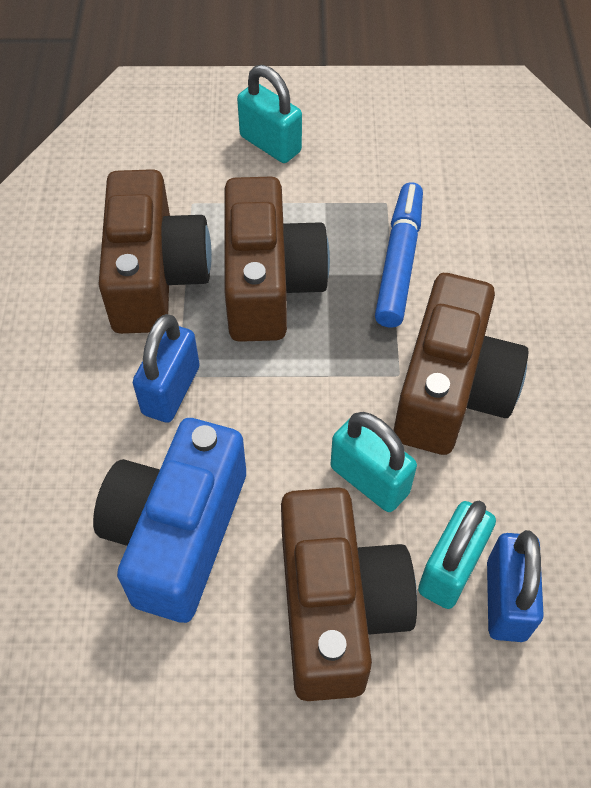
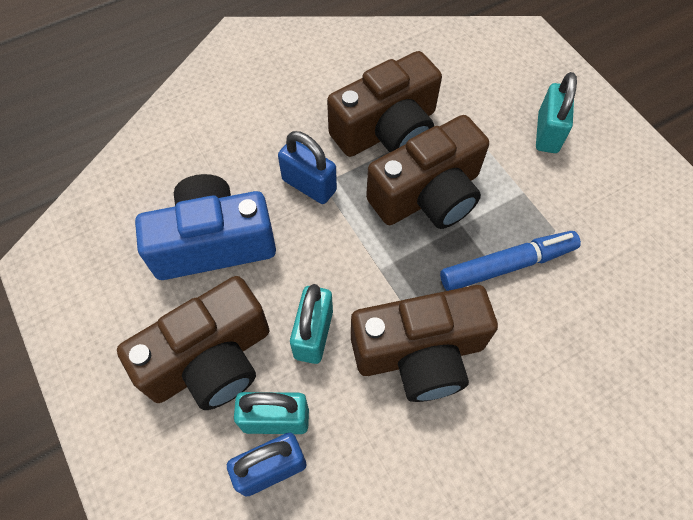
camera: 60 degrees right, 5 degrees up
blue padlock [133,314,200,423] -> blue padlock turned 45 degrees clockwise [278,131,337,204]

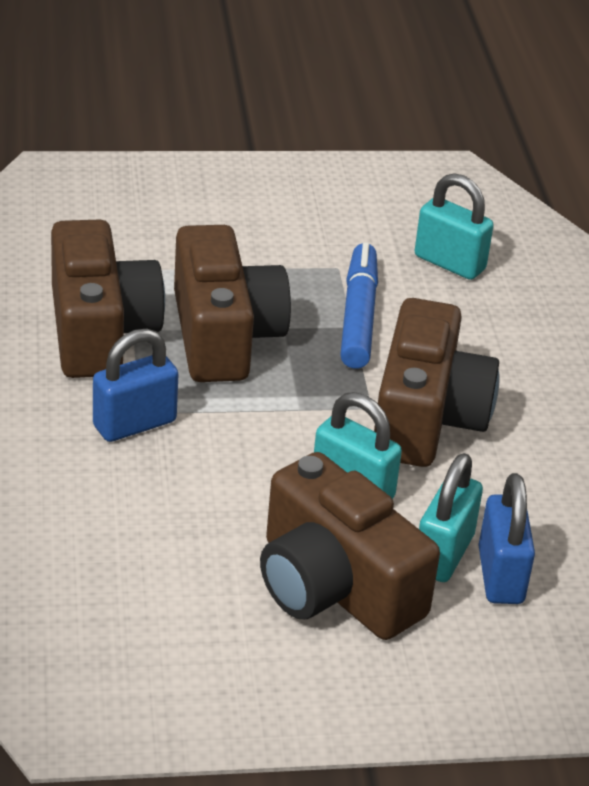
camera: 70 degrees left, 25 degrees down
brown camera [117,276,270,410] -> brown camera turned 150 degrees clockwise [260,452,440,640]
blue camera [135,174,276,280] -> none
turquoise padlock [536,72,577,153] -> turquoise padlock moved to [415,173,494,280]

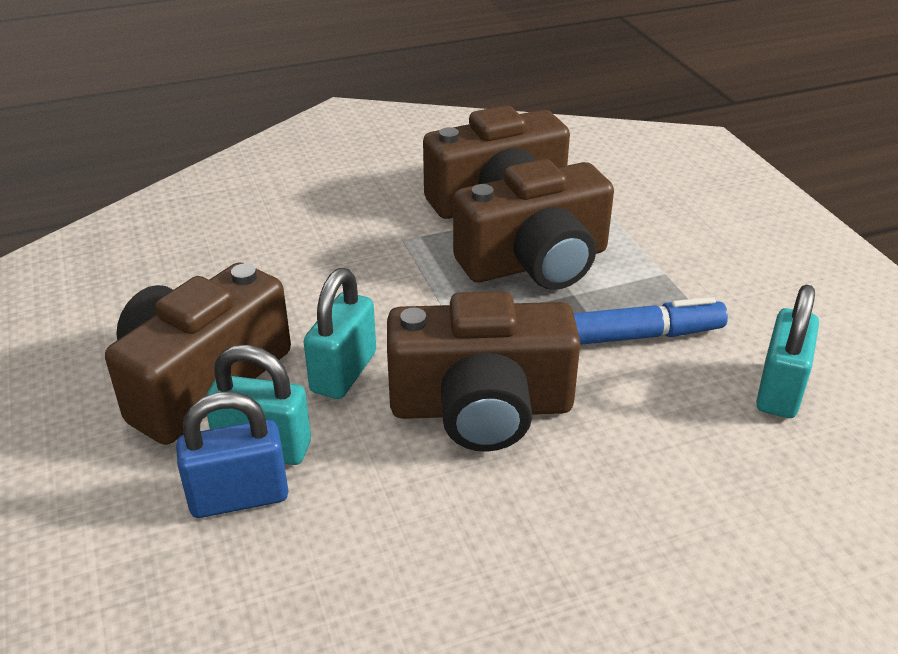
camera: 80 degrees right, 0 degrees up
blue padlock [93,329,179,442] -> none

